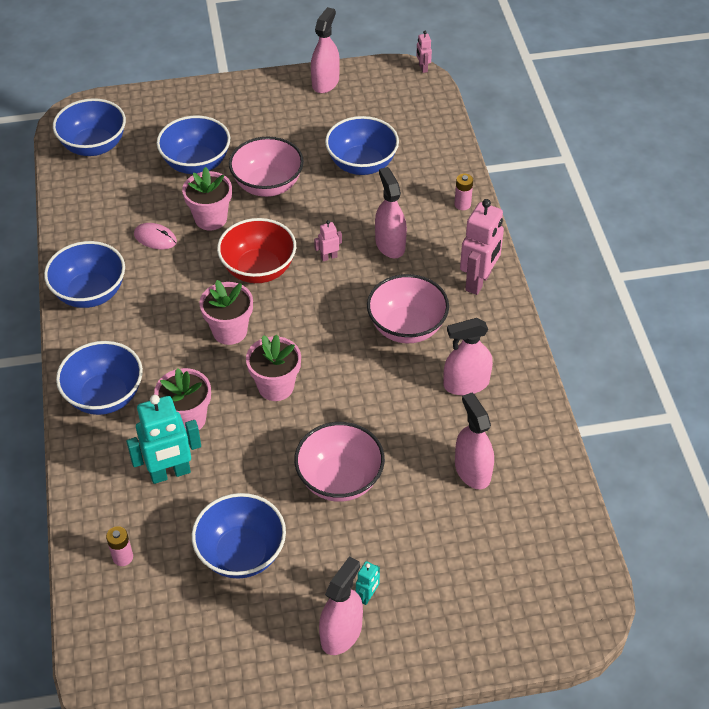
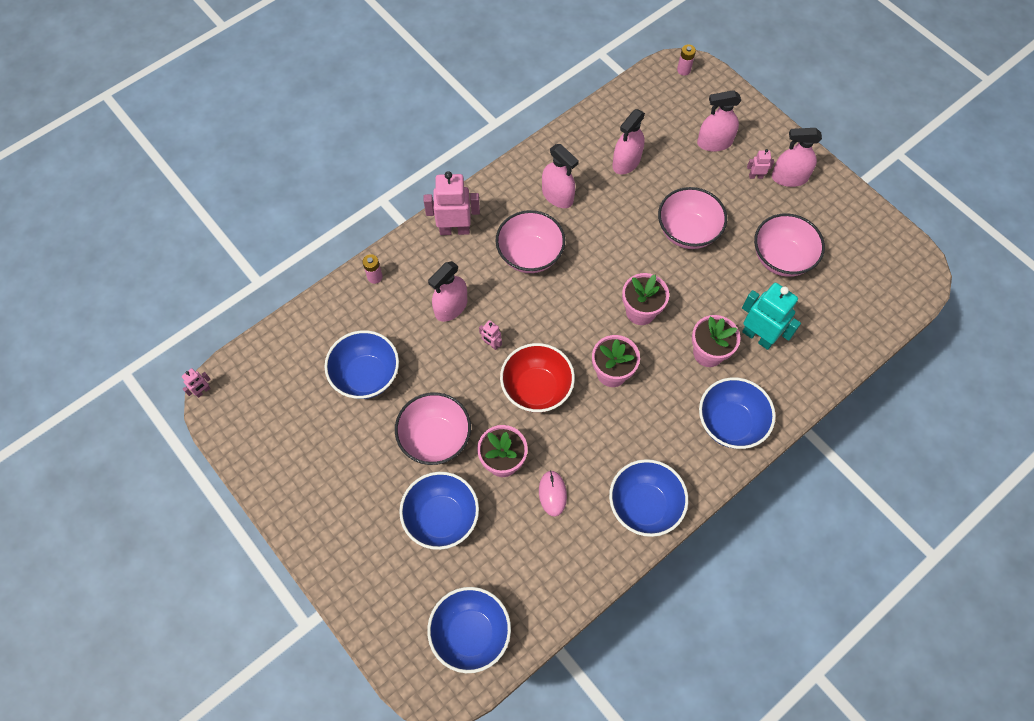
camera: 120 degrees left, 15 degrees up
pink battery [106,526,133,566] -> pink battery moved to [677,45,696,76]
blue bowl [192,493,286,579] -> pink bowl [754,213,825,277]
pink spray bottle [311,7,340,93] -> pink spray bottle moved to [697,90,741,152]
turquoise robot [356,561,380,605] -> pink robot [747,149,774,179]

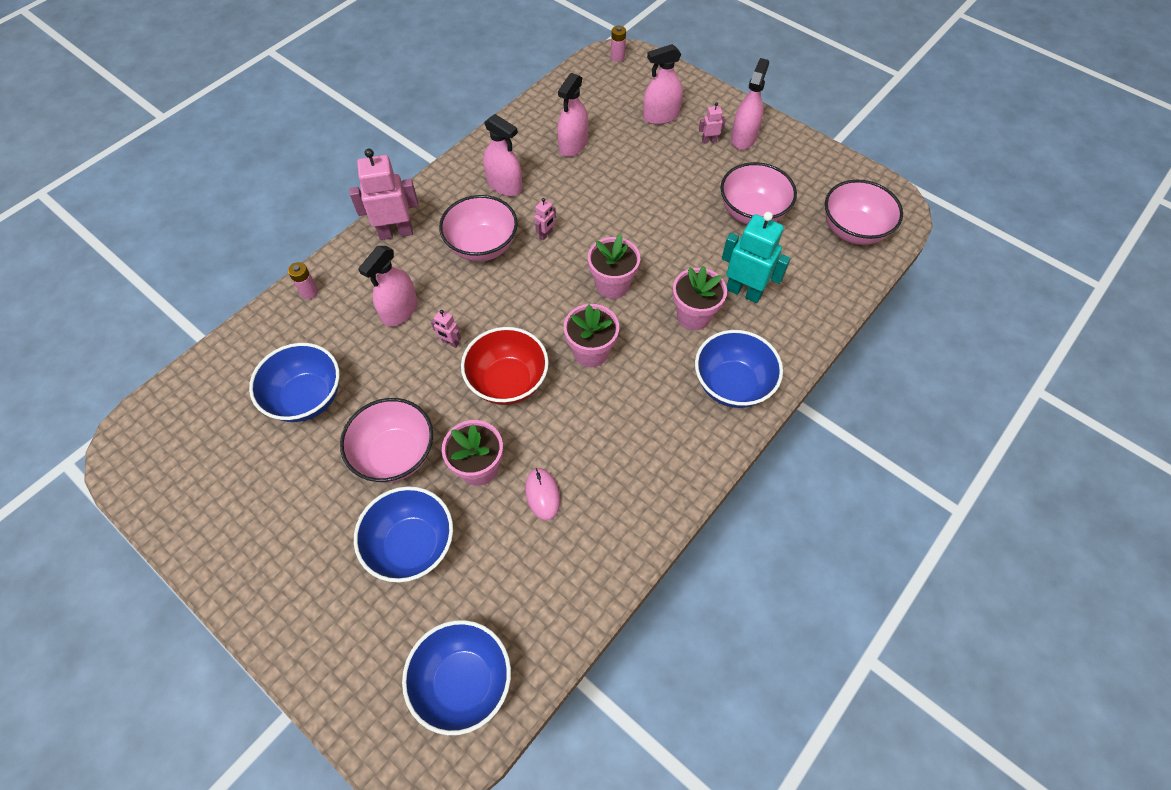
camera: 10 degrees left, 5 degrees down
pink robot [182,368,211,398] -> pink robot moved to [534,198,556,240]
blue bowl [609,459,688,537] -> none
pink bowl [658,187,727,249] -> pink bowl moved to [825,180,903,245]
pink spray bottle [772,128,822,187] -> pink spray bottle turned 120 degrees clockwise [731,58,769,150]

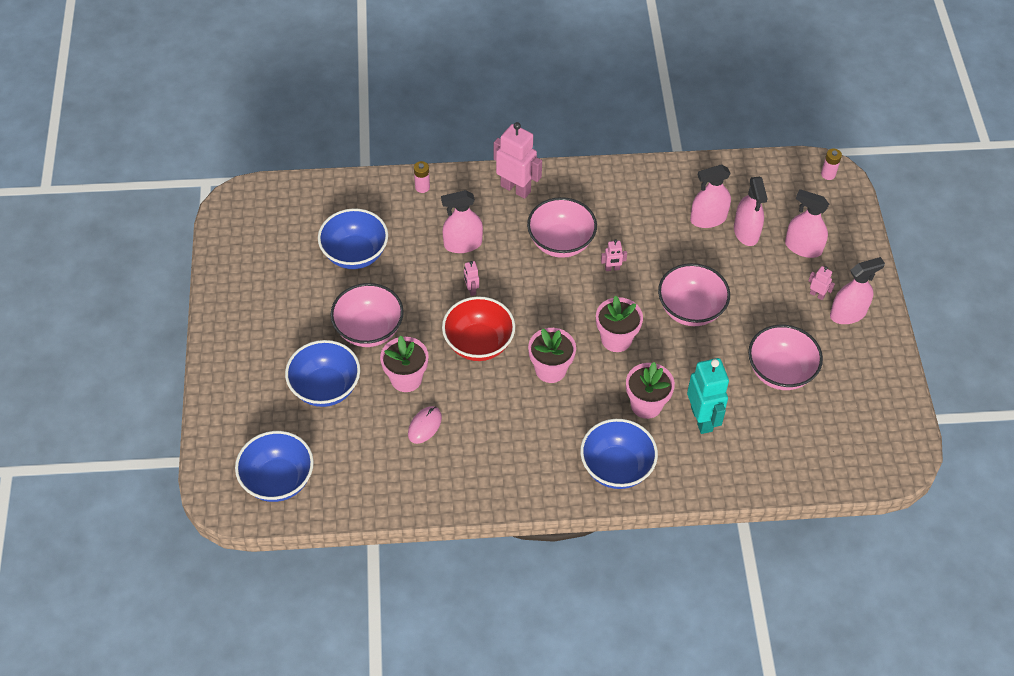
camera: 45 degrees right, 5 degrees down
pink spray bottle [483,114,522,196] -> pink spray bottle moved to [734,177,768,246]
pink bowl [825,180,903,245] -> pink bowl moved to [658,263,730,326]

